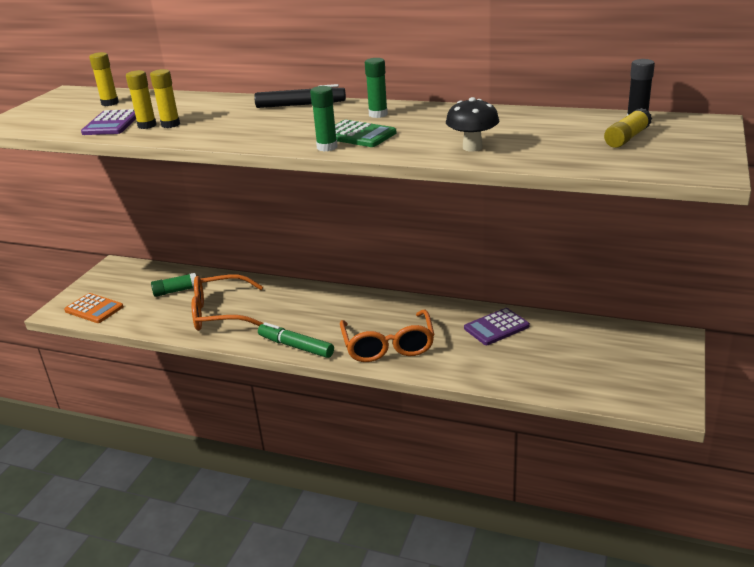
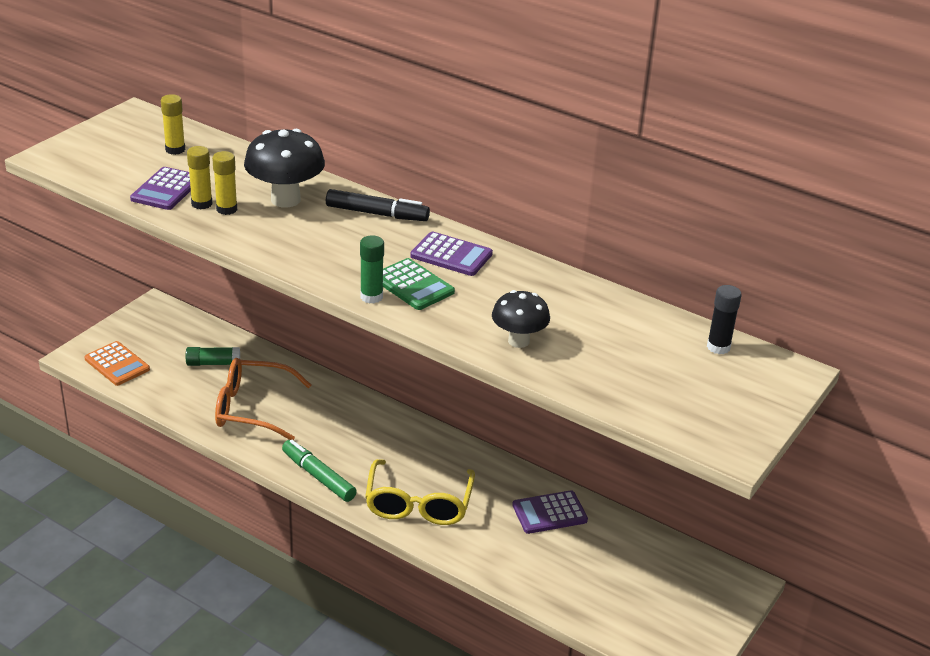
camera: 10 degrees right, 5 degrees up
orange glasses [340,309,435,362] -> yellow glasses [365,459,475,525]
green glue stick [365,58,388,118] -> purple calculator [410,232,493,276]
yellow glue stick [604,108,652,148] -> none
none -> black mushroom [244,129,325,208]

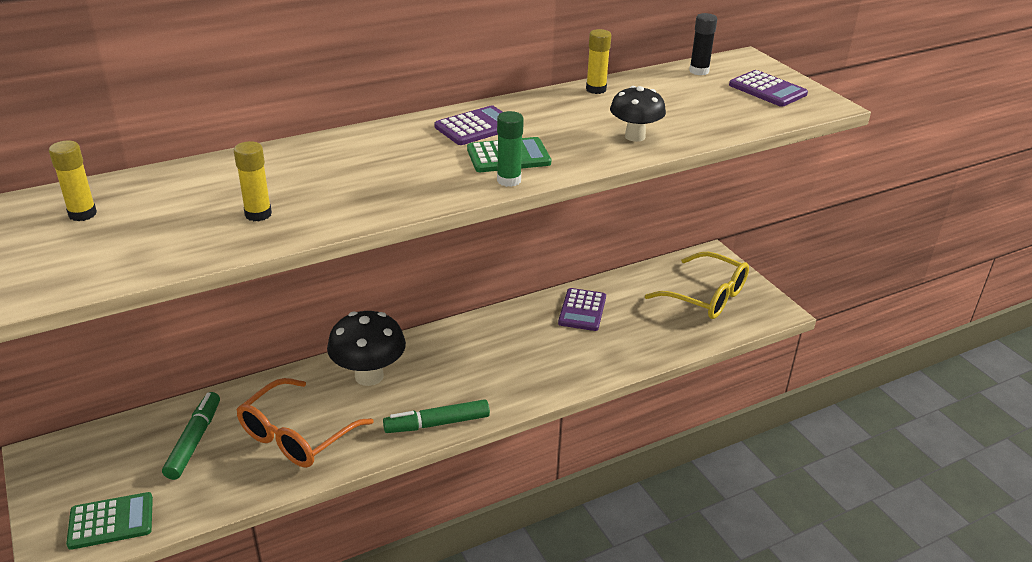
camera: 60 degrees left, 0 degrees up
orange calculator [84,341,150,386] -> green calculator [66,492,153,550]
purple calculator [130,167,191,210] -> purple calculator moved to [729,70,808,107]
green glue stick [186,347,240,366] -> green marker [162,392,220,480]
yellow glue stick [187,146,213,209] -> yellow glue stick moved to [586,29,611,94]
black mushroom [244,129,325,208] -> black mushroom moved to [327,311,406,386]
black marker [326,189,430,221] -> none
yellow glasses [365,459,475,525] -> yellow glasses moved to [645,252,749,319]

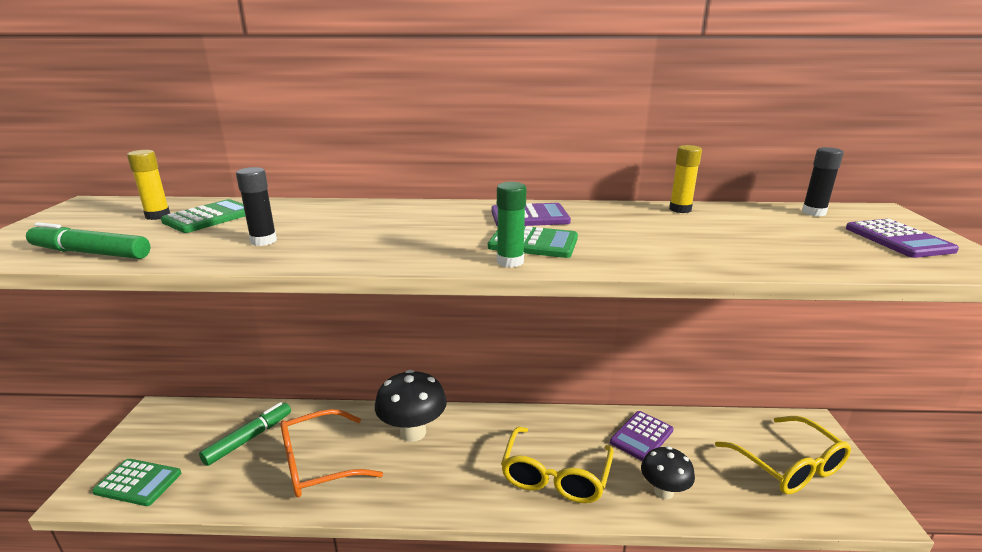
camera: 30 degrees right, 10 degrees down
yellow glue stick [234,141,272,221] -> black glue stick [236,167,277,246]
green marker [383,399,490,433] -> green marker moved to [26,222,150,259]
black mushroom [610,86,666,142] -> black mushroom moved to [641,446,695,499]
none -> green calculator [161,199,245,233]
none -> yellow glasses [501,427,614,503]

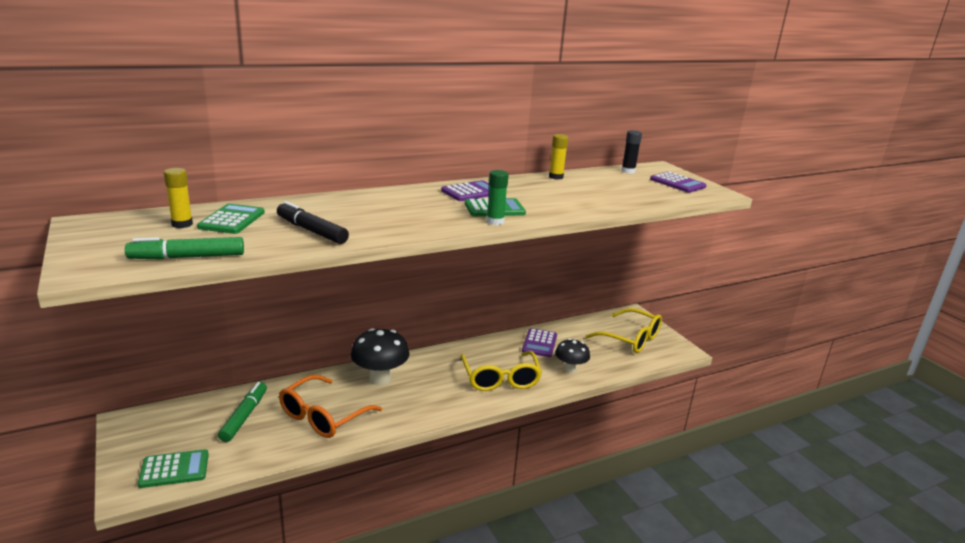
camera: 30 degrees left, 0 degrees up
black glue stick [236,167,277,246] -> black marker [277,201,349,244]

